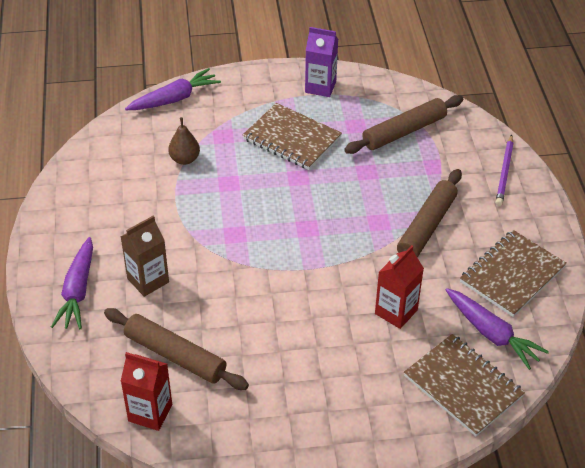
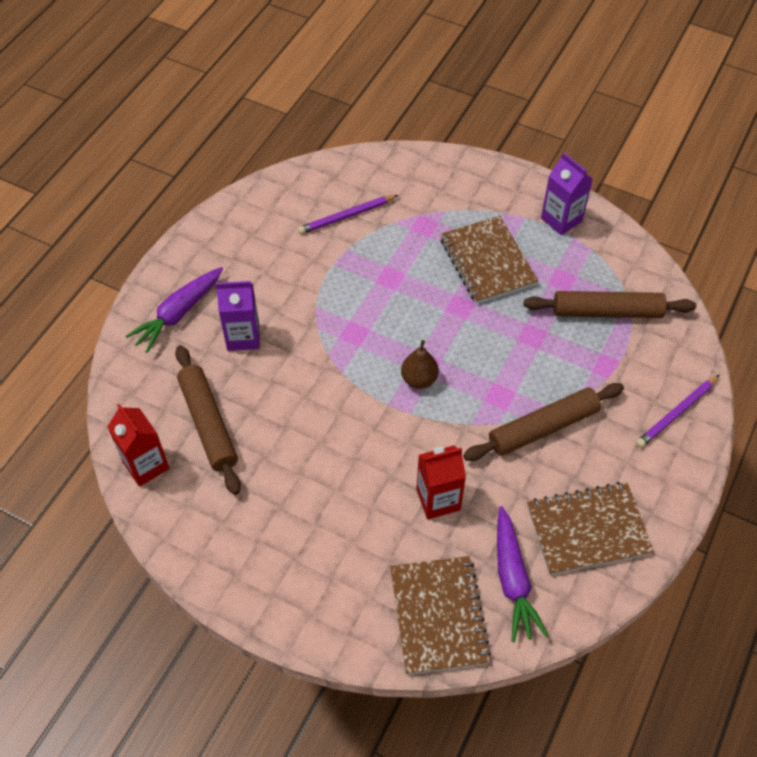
camera: 35 degrees right, 10 degrees up
brown carton [121,216,169,297] -> purple carton [216,281,260,351]
purple carrot [125,68,221,110] -> none
brown pear [168,117,200,165] -> brown pear moved to [401,340,439,389]
none -> purple pencil [298,195,398,234]

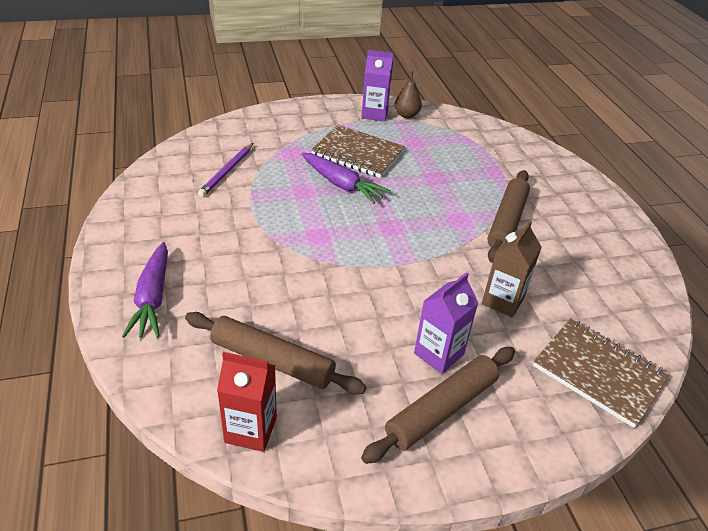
camera: 45 degrees left, 15 degrees down
purple carton [216,281,260,351] -> purple carton moved to [414,272,478,374]
brown pear [401,340,439,389] -> brown pear moved to [395,72,422,118]
red carton [416,445,466,519] -> brown carton [482,221,542,318]
purple carrot [497,506,548,642] -> purple carrot moved to [301,153,391,204]
brown rolling pin [524,291,696,318] -> brown rolling pin moved to [361,347,515,464]
brown notebook [527,482,654,575] -> none
purple pencil [636,375,720,448] -> none

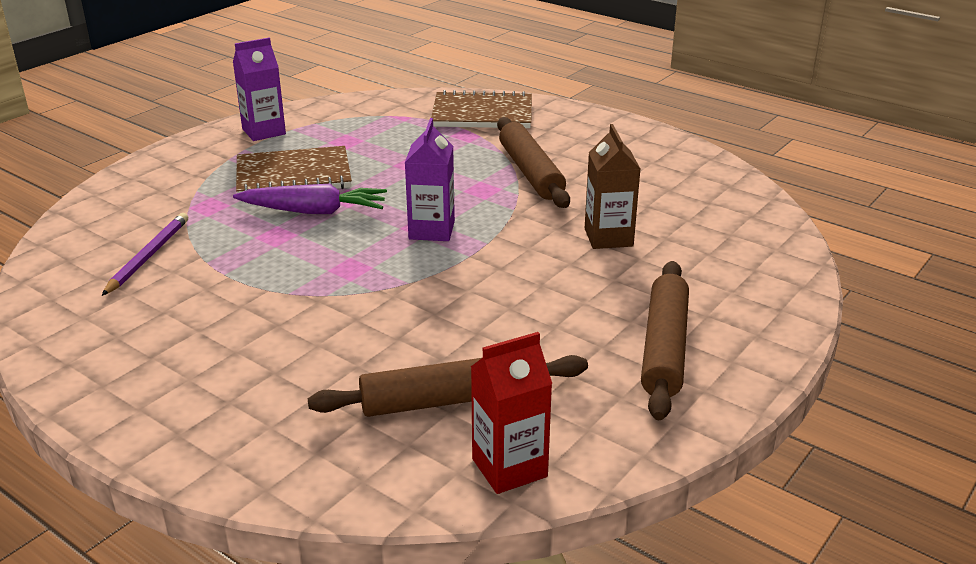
camera: 35 degrees left, 10 degrees down
purple carrot [122,242,168,338] -> none
purple pencil [198,143,253,197] -> purple pencil turned 150 degrees counterclockwise [102,213,188,296]
brown pear [395,72,422,118] -> none
purple carton [414,272,478,374] -> purple carton moved to [405,118,455,241]
brown notebook [533,318,669,428] -> brown notebook moved to [431,90,532,128]

